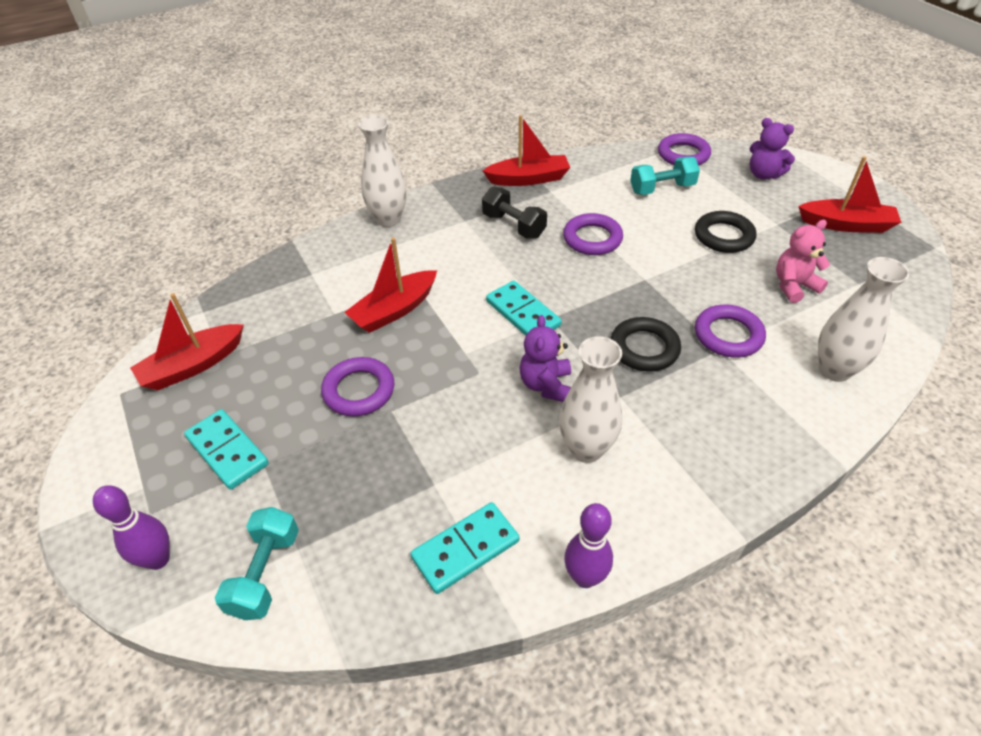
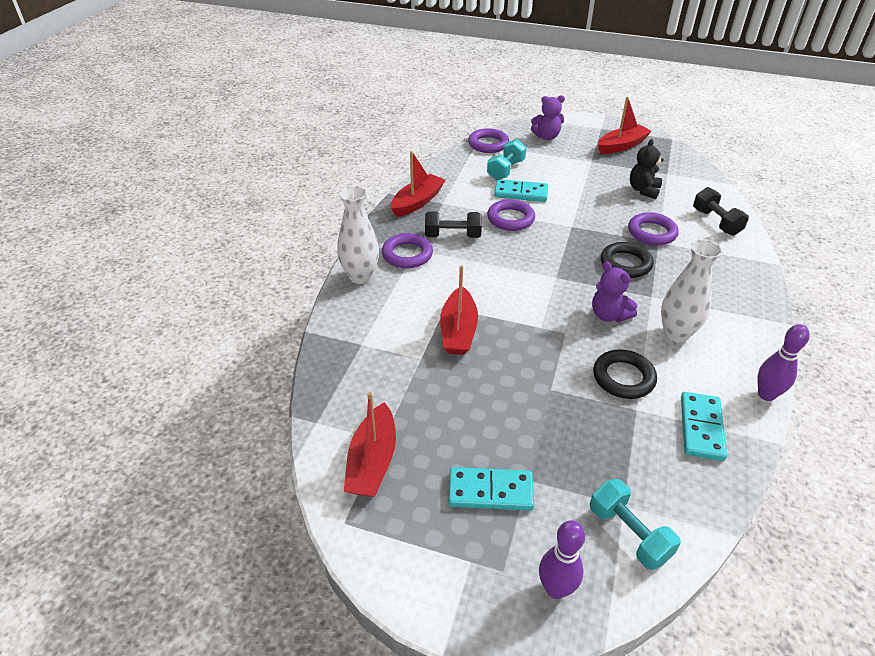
camera: 45 degrees left, 5 degrees down
purple ring [321,357,394,416] -> purple ring moved to [382,233,433,268]
turquoise domino [486,281,562,336] -> turquoise domino moved to [494,179,548,202]
black ring [695,211,756,253] -> black ring moved to [593,349,657,399]
pink teddy bear [776,220,830,303] -> black teddy bear [630,139,664,199]
white vase [818,257,910,382] -> black dumbbell [693,187,749,236]

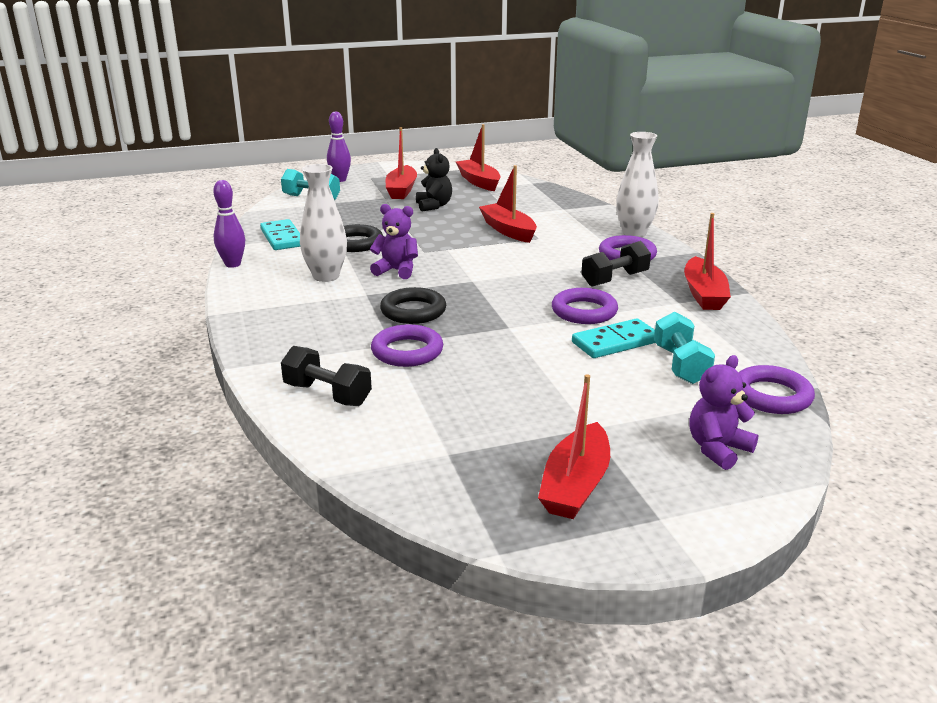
camera: 145 degrees right, 15 degrees down
turquoise domino [449,467,534,511] -> red boat [386,127,417,199]
black teddy bear [630,139,664,199] -> black teddy bear moved to [416,148,452,211]

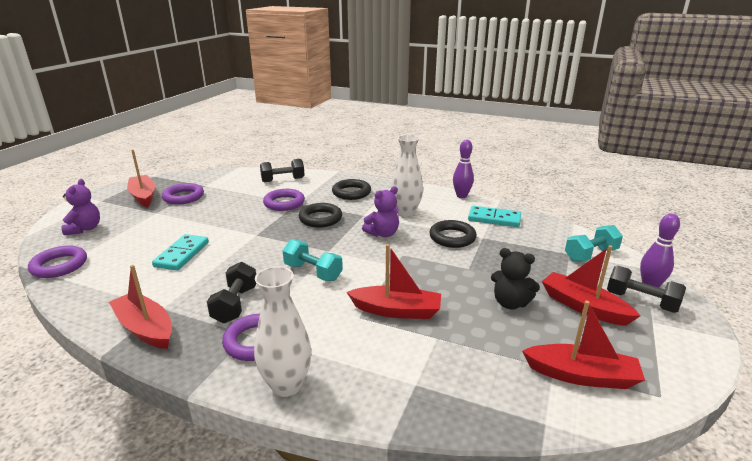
camera: 130 degrees right, 0 degrees up
purple ring [552,288,618,324] -> purple ring moved to [162,183,204,205]
turquoise dumbbell [654,311,715,384] -> turquoise dumbbell moved to [282,239,343,281]
none -> black ring [332,179,371,200]
none -> black dumbbell [607,266,686,313]

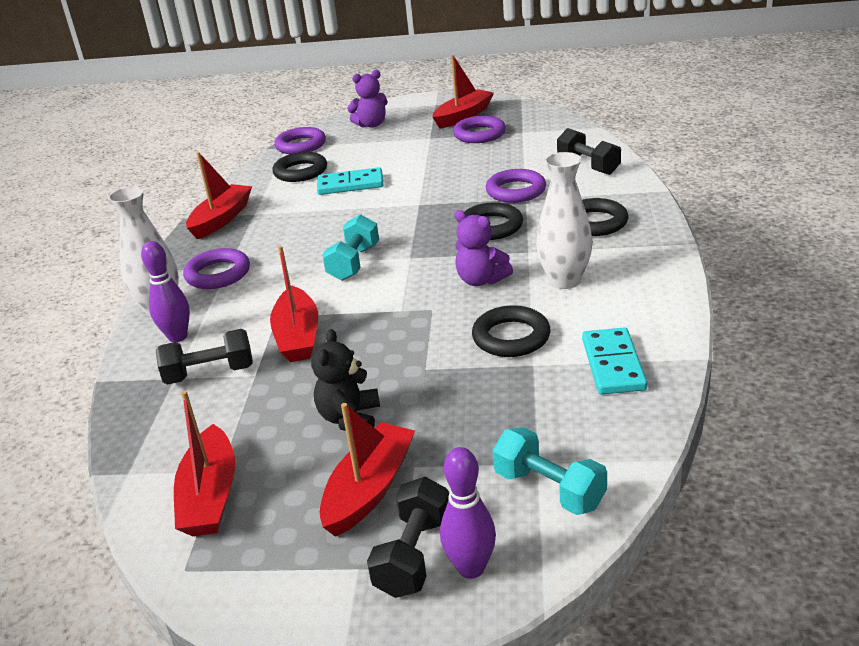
camera: 75 degrees right, 5 degrees up
black dumbbell [207,262,257,323] -> black dumbbell moved to [156,329,253,385]
purple bowling pin [453,140,474,198] -> purple bowling pin moved to [141,241,190,342]
none -> black ring [272,152,327,182]

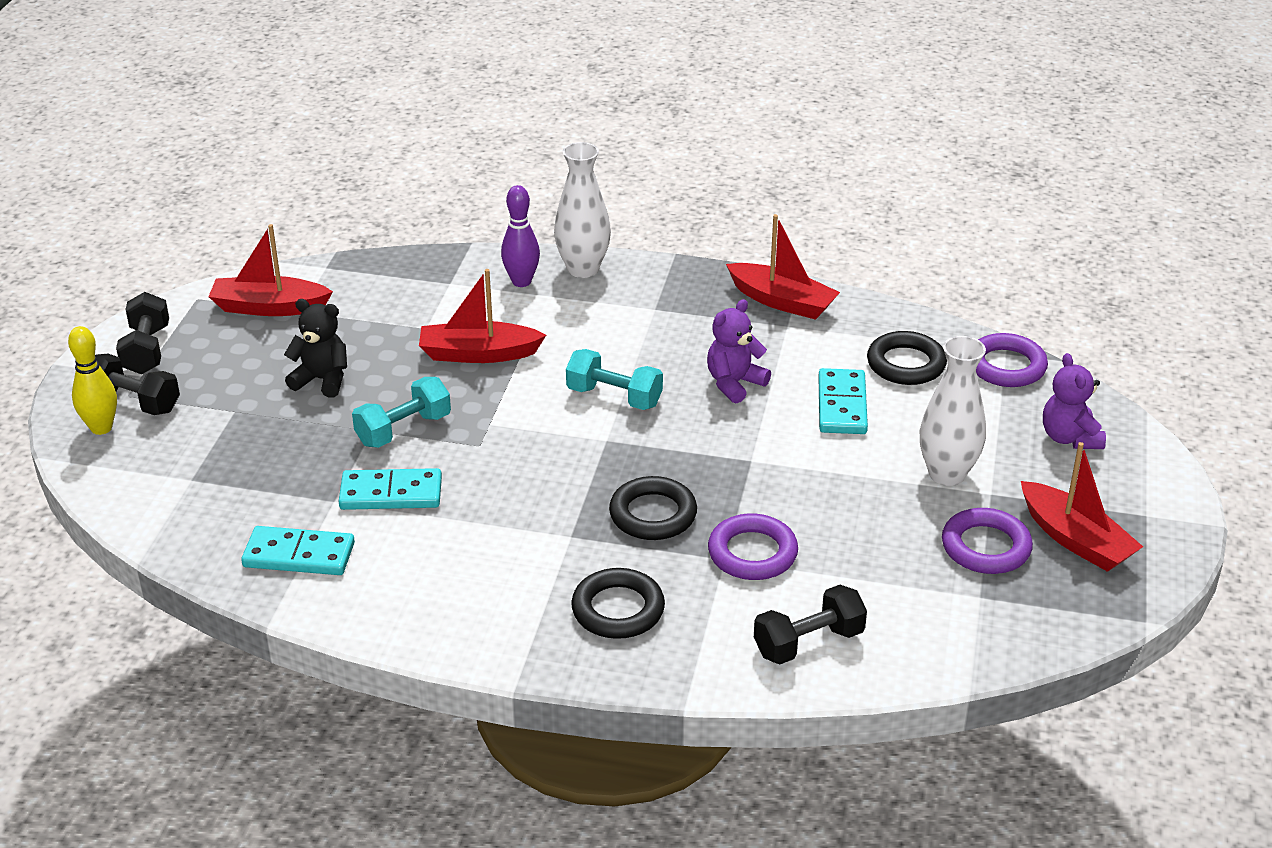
camera: 95 degrees right, 5 degrees up
black dumbbell [156,329,253,385] -> black dumbbell moved to [116,292,169,374]
purple ring [183,248,250,289] -> none
red boat [320,403,415,537] -> none
purple bowling pin [440,447,496,579] -> yellow bowling pin [68,326,117,435]
purple teddy bear [455,210,513,286] -> purple teddy bear moved to [707,299,771,403]
black ring [472,305,550,357] -> turquoise domino [339,468,442,510]
turquoise dumbbell [492,427,607,515] -> turquoise dumbbell moved to [352,377,451,448]
white vase [536,152,592,289] -> white vase moved to [920,336,986,486]

